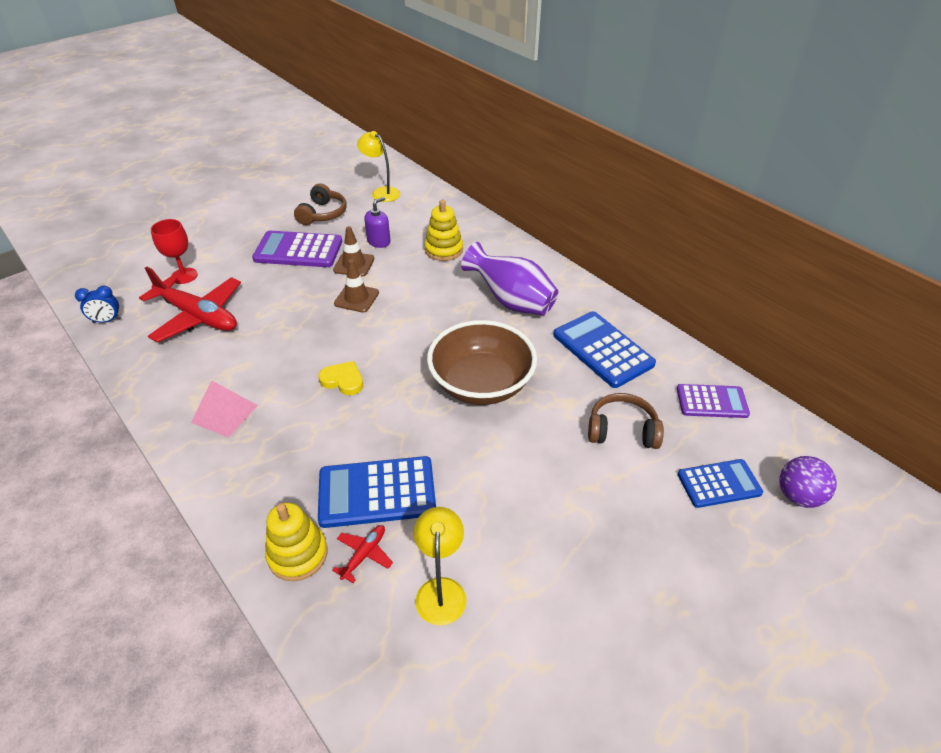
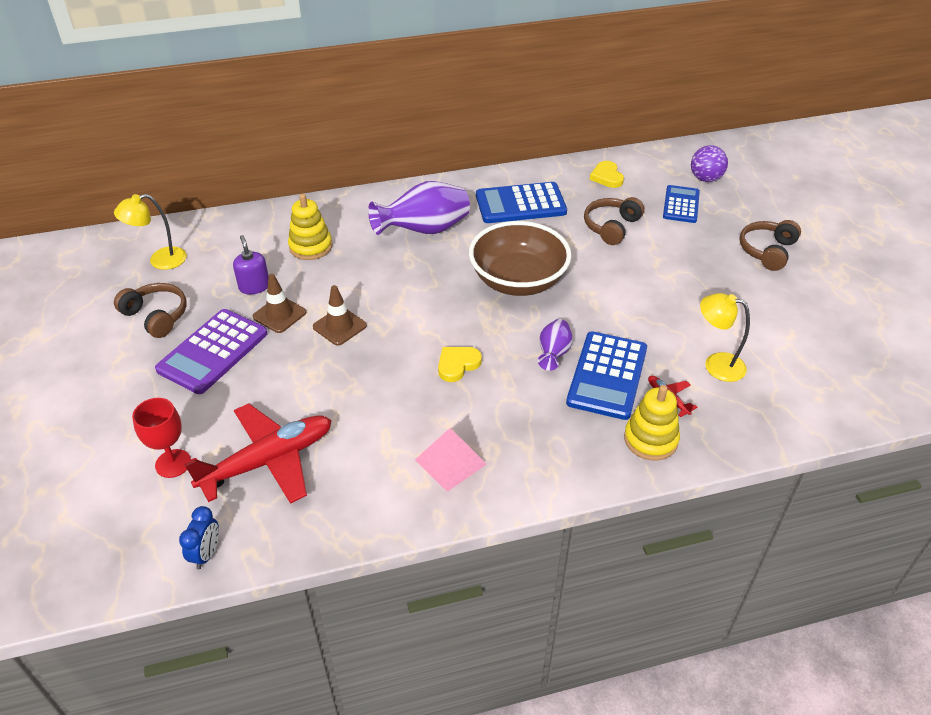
camera: 65 degrees left, 0 degrees up
purple calculator [677,384,750,418] -> yellow heart [590,161,624,188]
none -> purple vase [538,319,573,371]
none -> brown headphones [740,220,801,271]

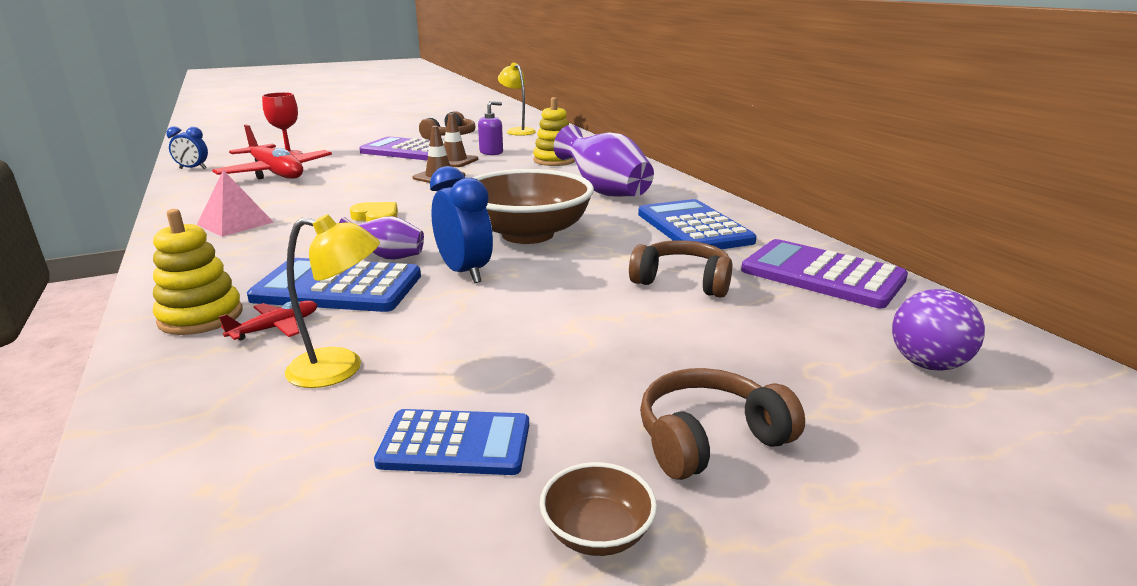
camera: 80 degrees right, 20 degrees down
yellow heart [590,161,624,188] -> purple calculator [741,239,908,308]
blue calculator [663,185,700,223] -> blue calculator moved to [374,409,529,475]
yellow lamp [700,293,750,382] -> yellow lamp turned 75 degrees clockwise [285,214,380,388]
brown headphones [740,220,801,271] -> brown headphones turned 45 degrees counterclockwise [640,368,805,480]
none -> blue clock [430,166,493,283]
none -> brown bowl [540,462,657,556]

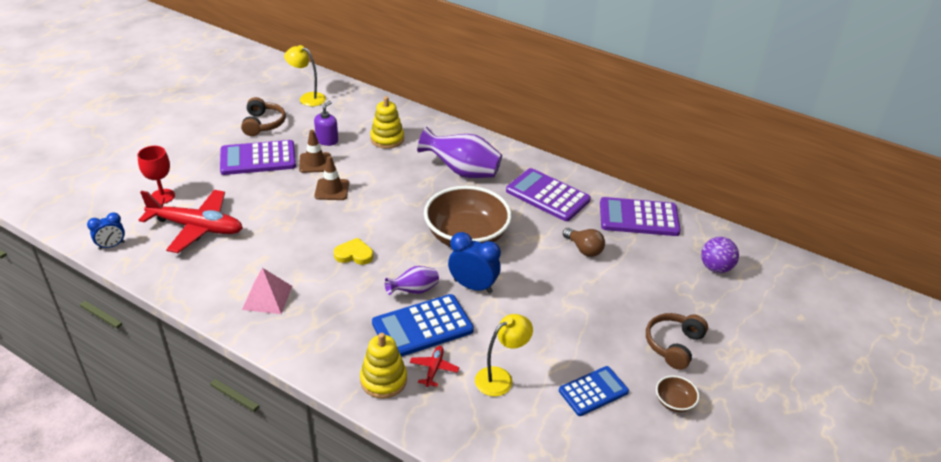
camera: 35 degrees left, 15 degrees up
brown headphones [629,240,732,298] -> brown light bulb [563,228,605,257]
blue calculator [638,199,757,249] -> purple calculator [506,168,591,221]

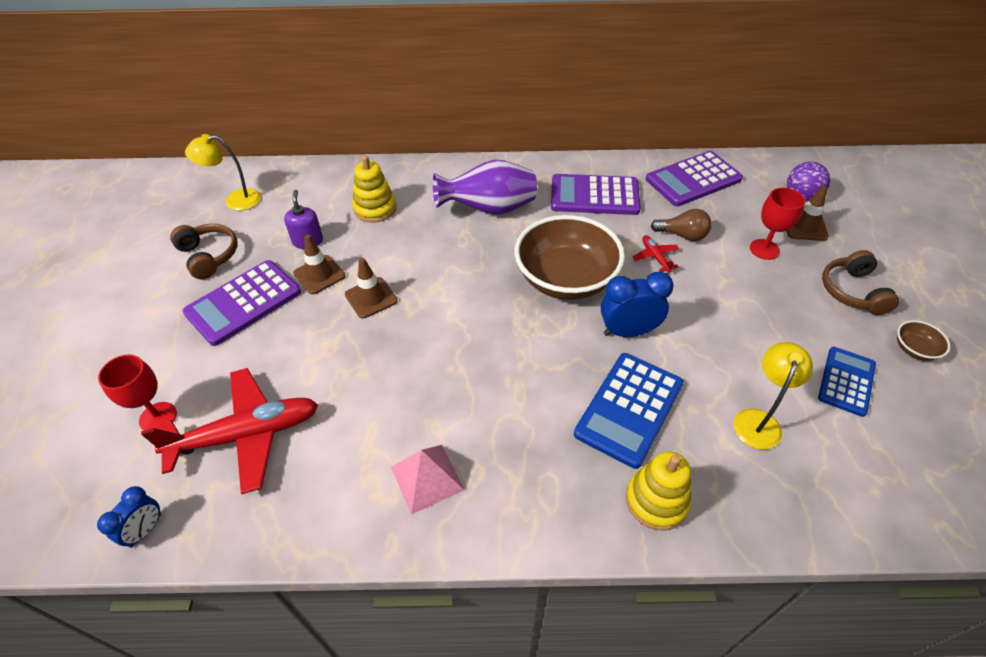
camera: 30 degrees left, 10 degrees up
yellow heart [334,238,373,265] -> none
purple vase [385,266,439,295] -> none
red plane [410,346,459,387] -> red plane moved to [632,235,680,272]
none -> red goblet [750,188,805,260]
none -> brown traffic cone [787,186,829,241]

